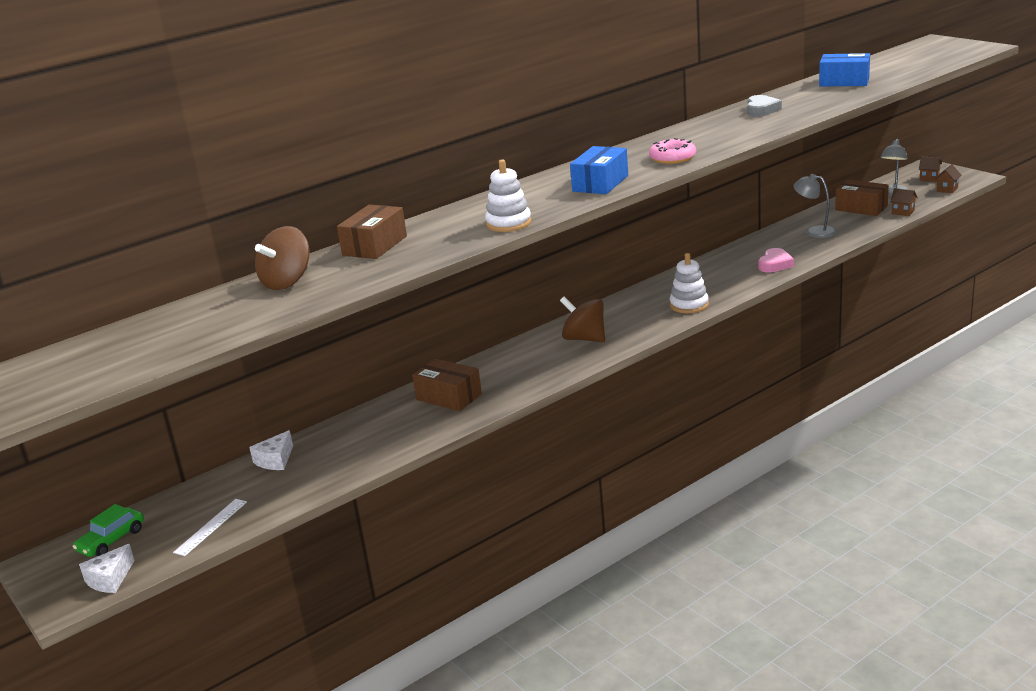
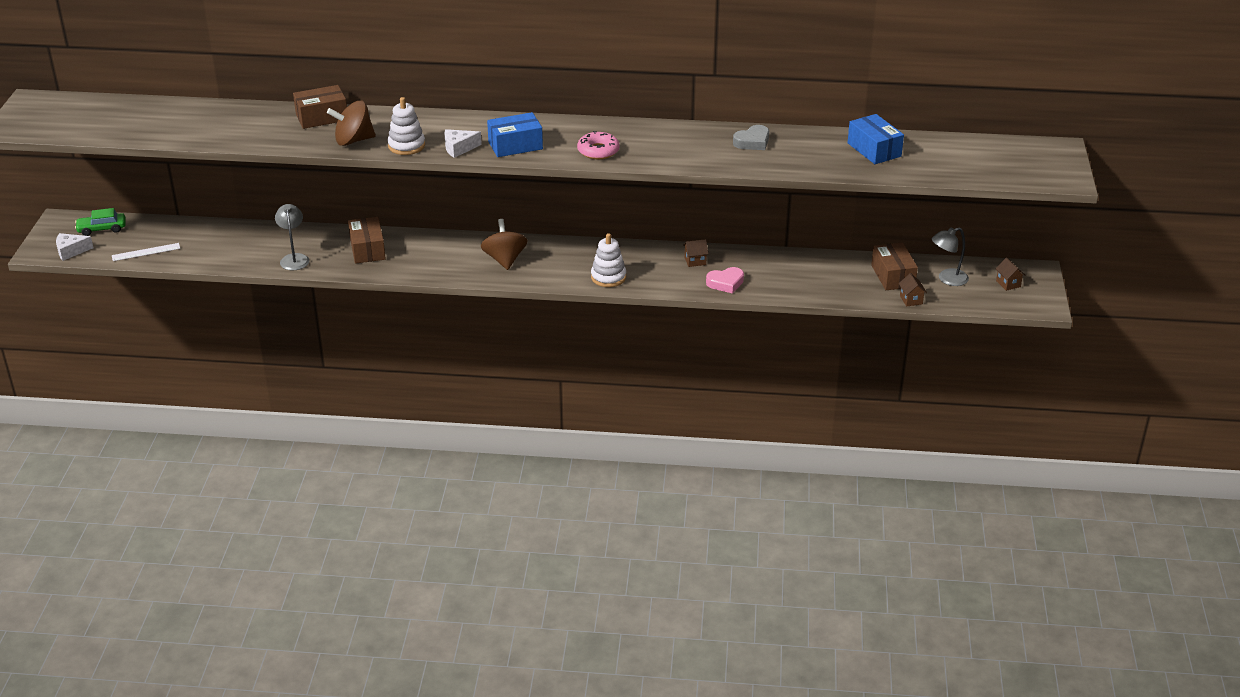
camera: 40 degrees right, 10 degrees up
white cheese [249,430,293,470] -> white cheese moved to [444,129,482,158]
brown spinning top [255,226,309,290] -> brown spinning top moved to [327,101,376,146]
grey lamp [793,174,836,238] -> grey lamp moved to [275,204,310,270]
brown house [935,164,961,193] -> brown house moved to [683,239,708,267]

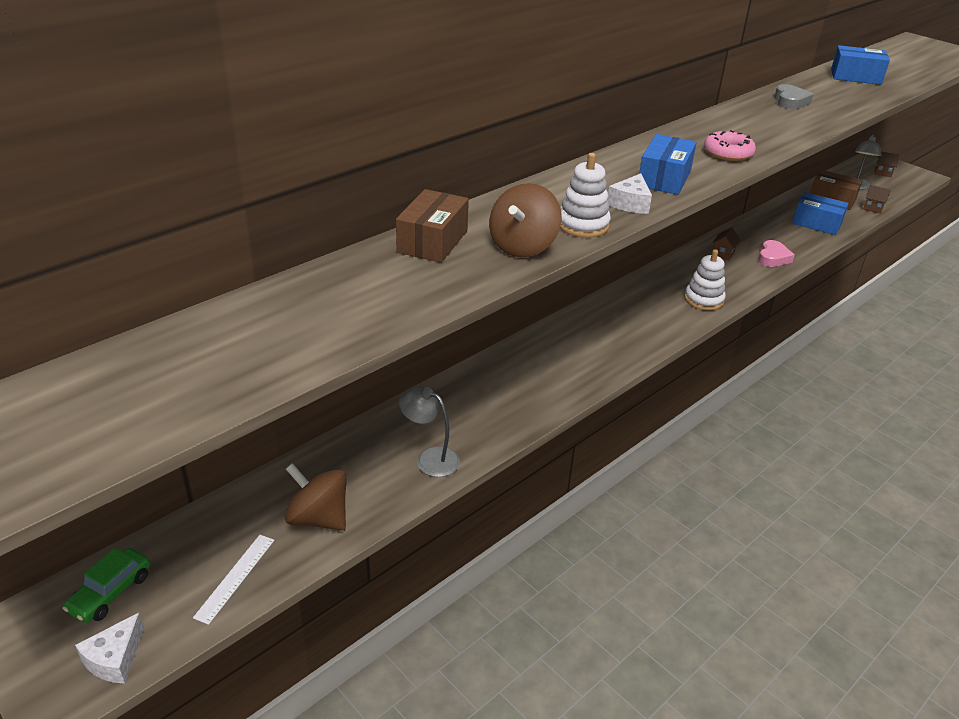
camera: 50 degrees left, 0 degrees up
brown box [348,217,386,264] -> none
brown spinning top [481,219,528,270] -> brown spinning top moved to [285,463,347,530]
none -> blue box [792,192,849,235]

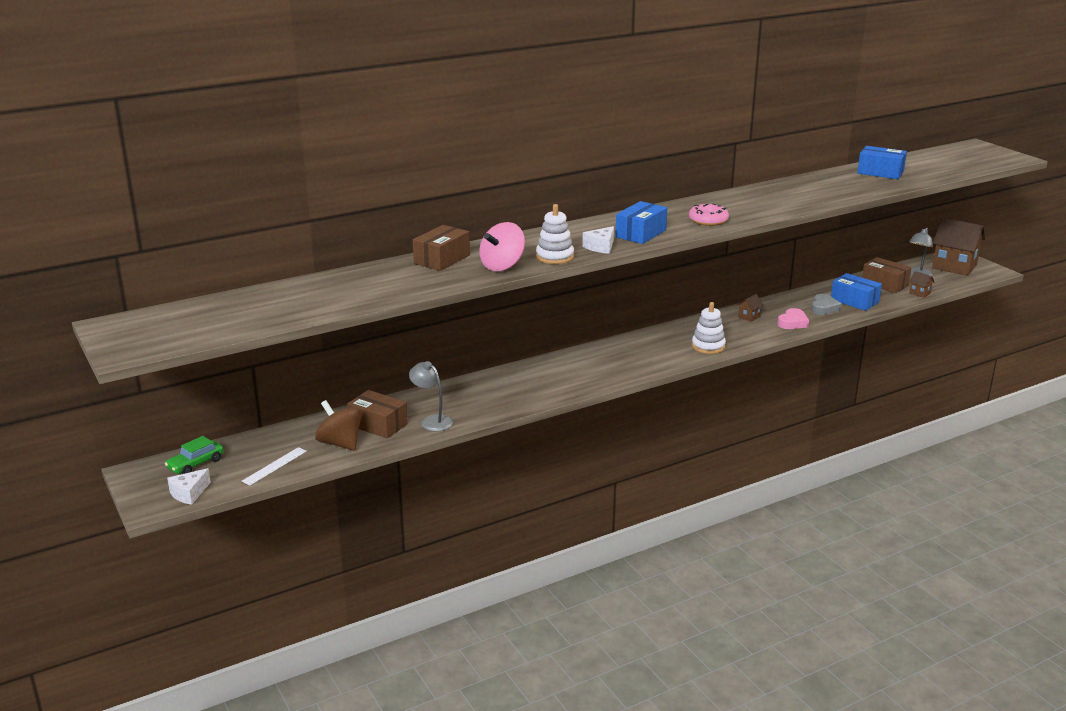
camera: 15 degrees right, 10 degrees down
brown spinning top [489,183,562,258] -> pink spinning top [479,222,525,271]
grey heart [775,84,814,109] -> grey heart moved to [811,294,842,315]
brown house [875,152,899,177] -> brown house [932,218,985,276], size x2.35
none -> brown box [347,390,408,439]

